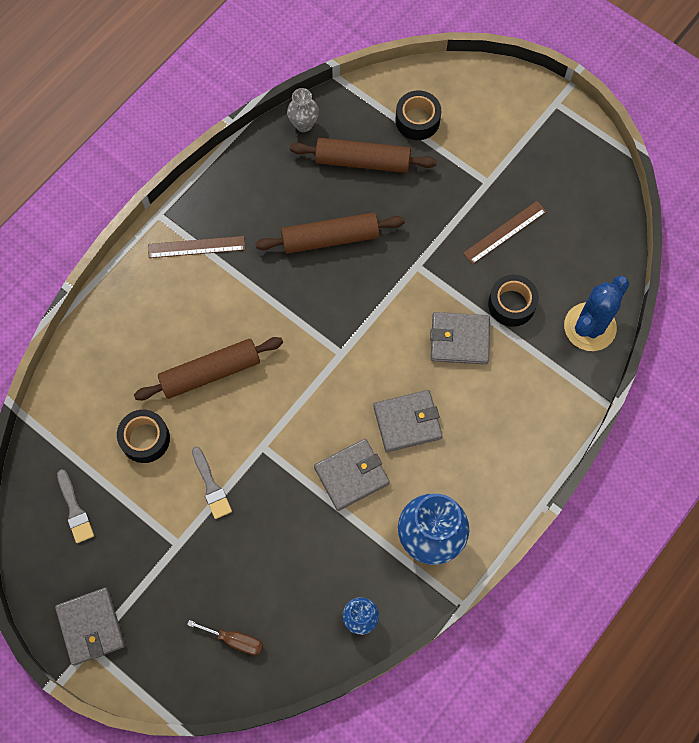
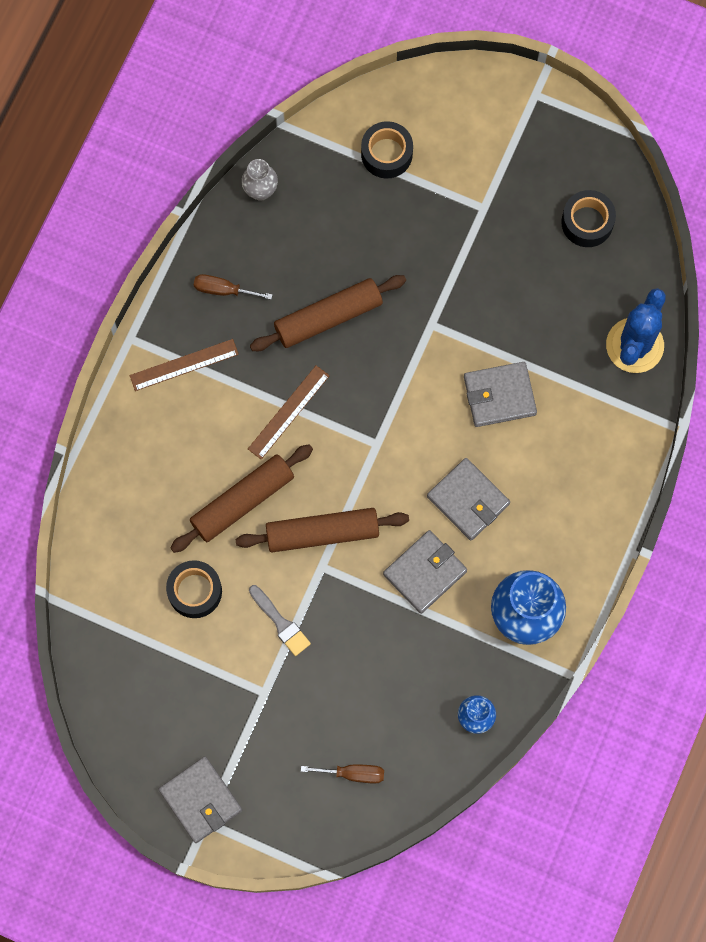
camera: 15 degrees left, 5 degrees up
grey brush [57,469,94,543] -> none
brown rolling pin [290,138,437,173] -> brown rolling pin moved to [235,508,409,552]
grey wallet [373,390,443,452] -> grey wallet turned 75 degrees clockwise [427,458,510,541]
brown ruler [463,201,547,264] -> brown ruler moved to [248,365,330,459]
black tape [488,275,539,327] -> black tape moved to [561,190,616,247]
none -> brown screwdriver [194,274,273,300]

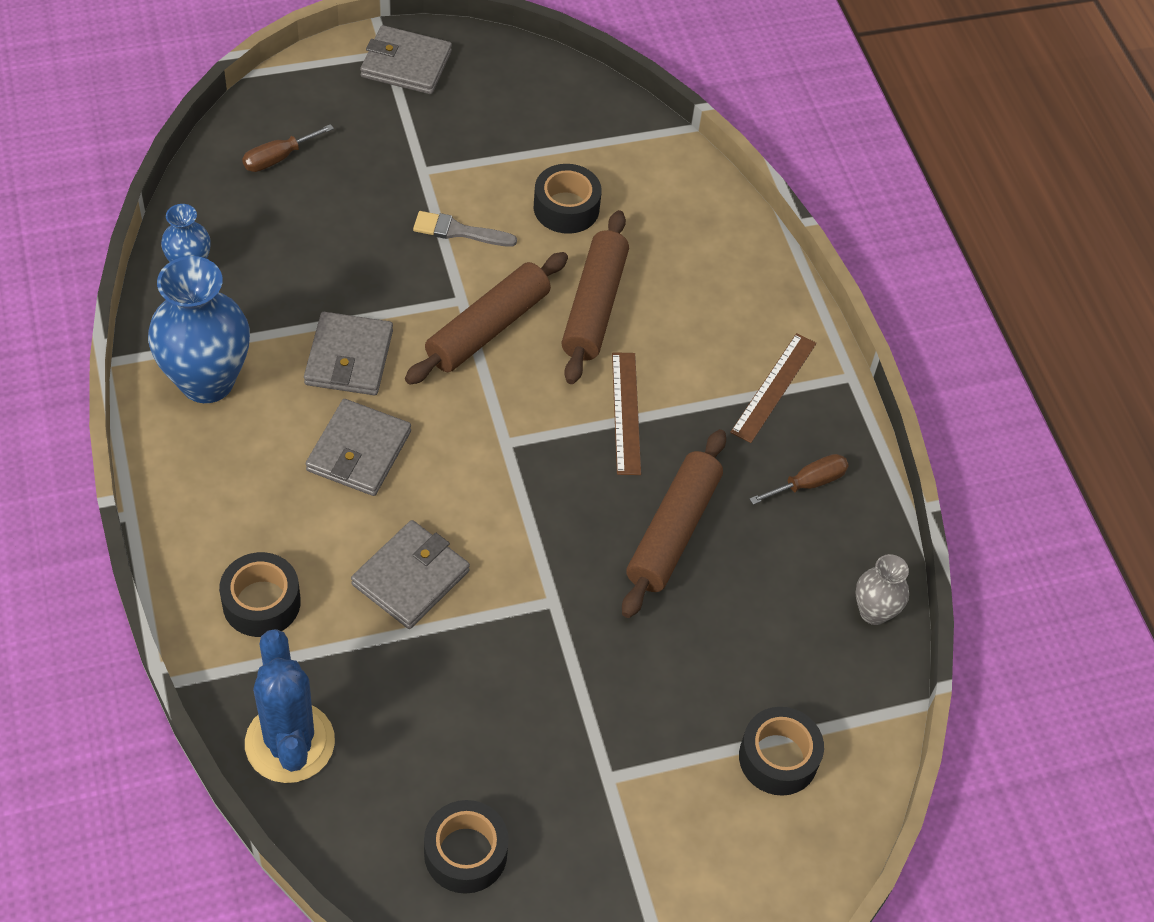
camera: 135 degrees right, 20 degrees down
grey wallet [427,458,510,541] -> grey wallet turned 75 degrees counterclockwise [306,399,411,496]
none -> black tape [219,552,301,637]

